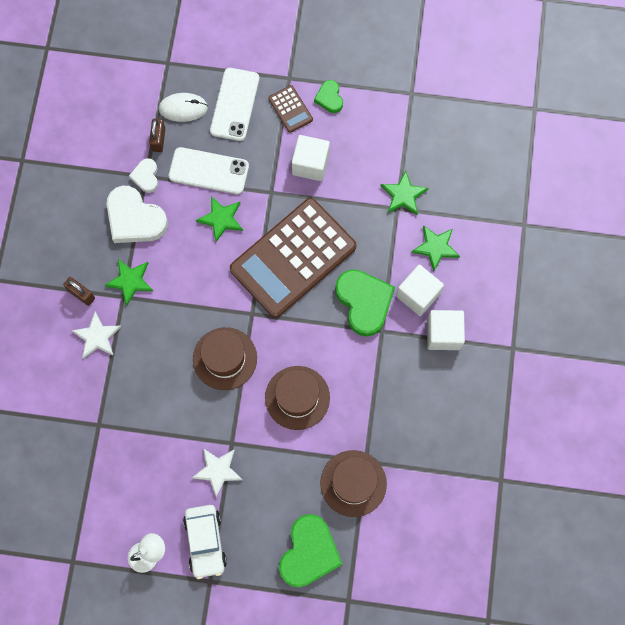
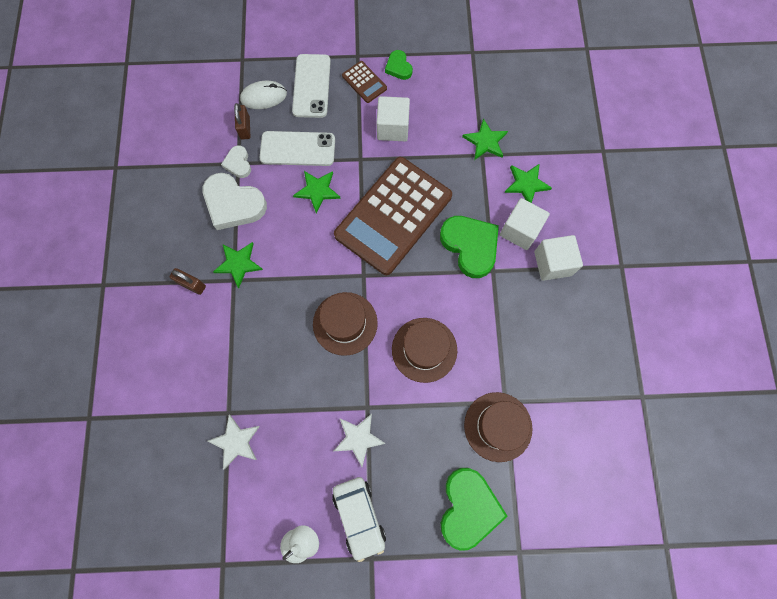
camera: 10 degrees left, 0 degrees up
white star [72,312,121,359] -> white star moved to [207,415,260,470]

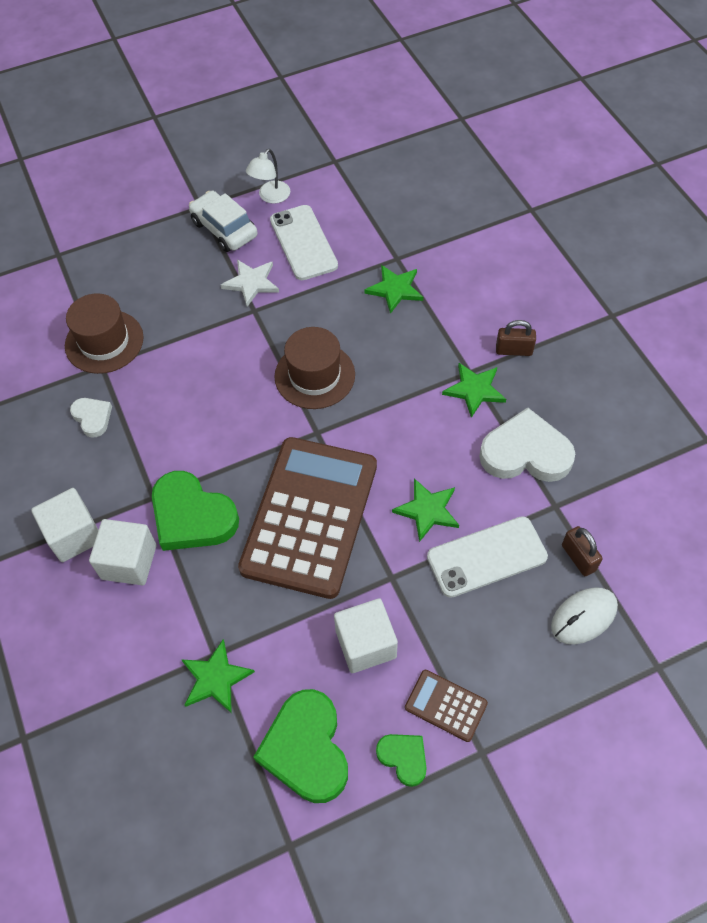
camera: 160 degrees right, 15 degrees down
white star [207,415,260,470] -> none
white heart [221,145,251,178] -> white heart moved to [70,398,112,438]
white phone [292,54,331,118] -> white phone moved to [270,205,338,280]
brown hat [392,318,457,383] -> none
green heart [441,468,508,551] -> green heart moved to [254,689,348,803]
green star [504,164,552,203] -> green star moved to [364,265,423,314]

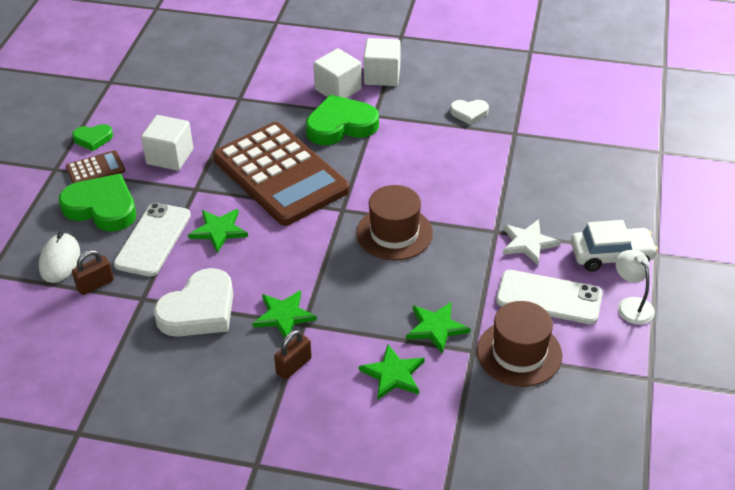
camera: 125 degrees right, 15 degrees down
brown hat [65,293,144,374] -> brown hat moved to [477,301,562,387]
green star [181,639,255,714] -> green star moved to [359,345,425,399]
green heart [254,689,348,803] -> green heart moved to [59,174,136,232]
brown padlock [562,526,602,576] -> brown padlock turned 45 degrees counterclockwise [72,250,114,295]

